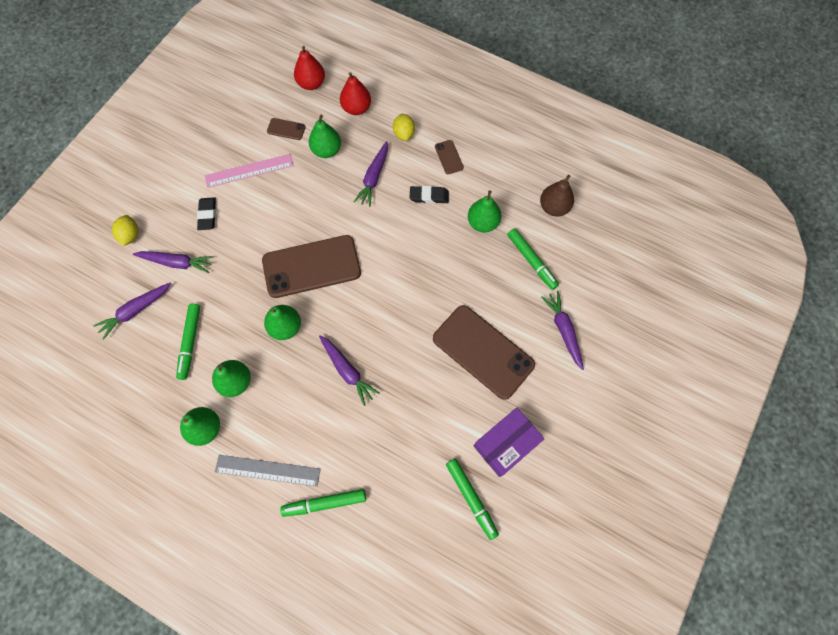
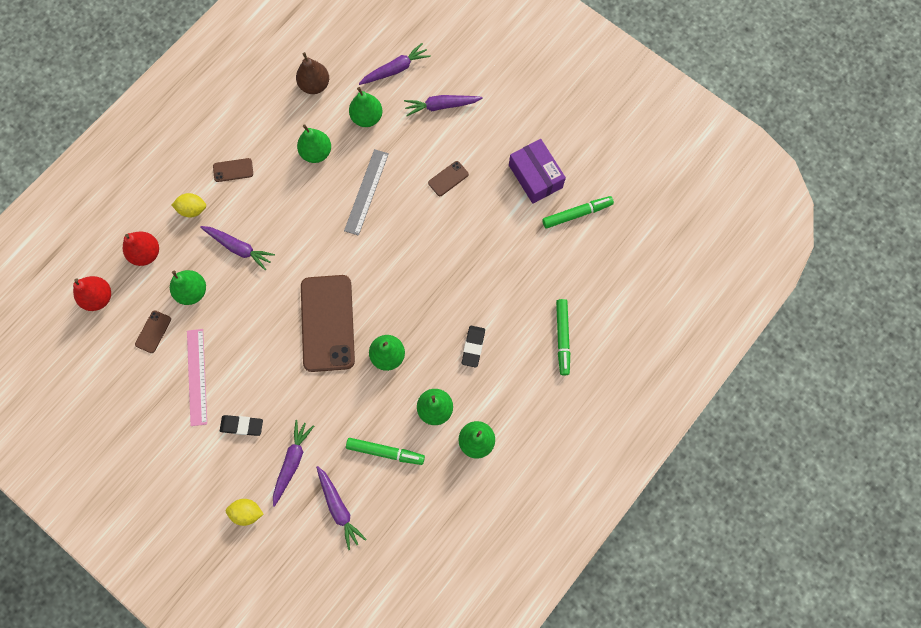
camera: 80 degrees left, 5 degrees up
grey ruler [215,455,321,487] -> grey ruler moved to [344,149,389,236]
purple carrot [319,335,380,406] -> purple carrot moved to [359,43,431,85]
black eraser [410,186,449,204] -> black eraser moved to [462,326,485,368]
brown phone [433,305,535,400] -> brown phone [428,161,469,196], size x0.42
green marker [507,228,559,290] -> green pear [349,87,382,127]

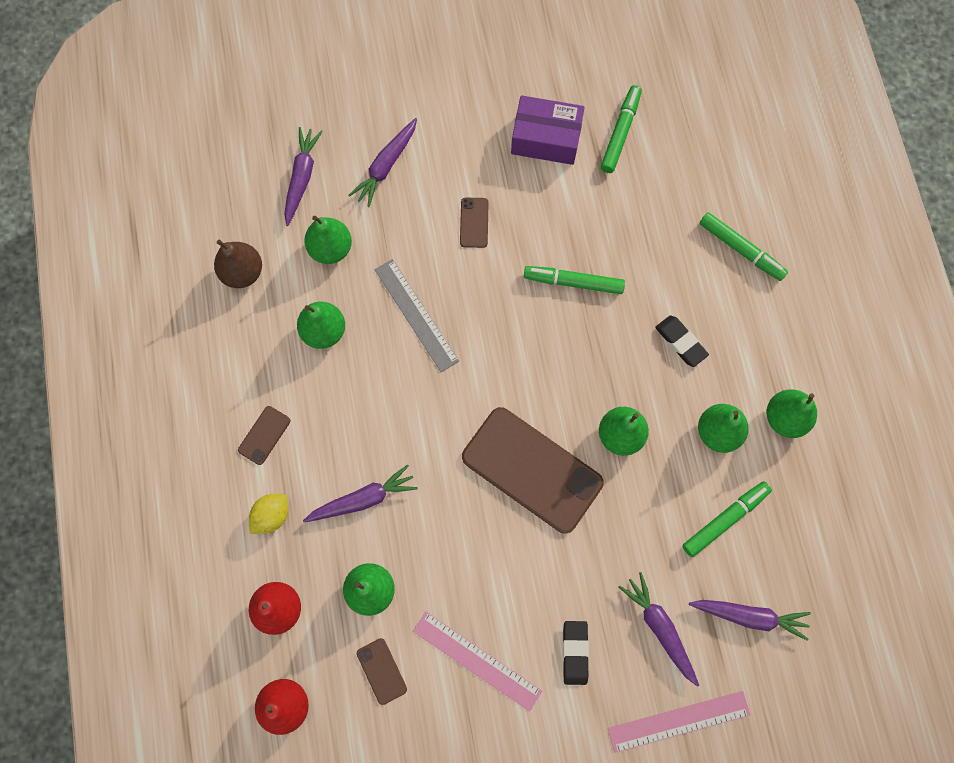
camera: 50 degrees left, 0 degrees up
black eraser [220,415,263,436] -> black eraser turned 45 degrees counterclockwise [563,621,589,685]
yellow lemon [226,499,263,526] -> pink ruler [608,691,750,753]
none -> green marker [524,266,625,294]

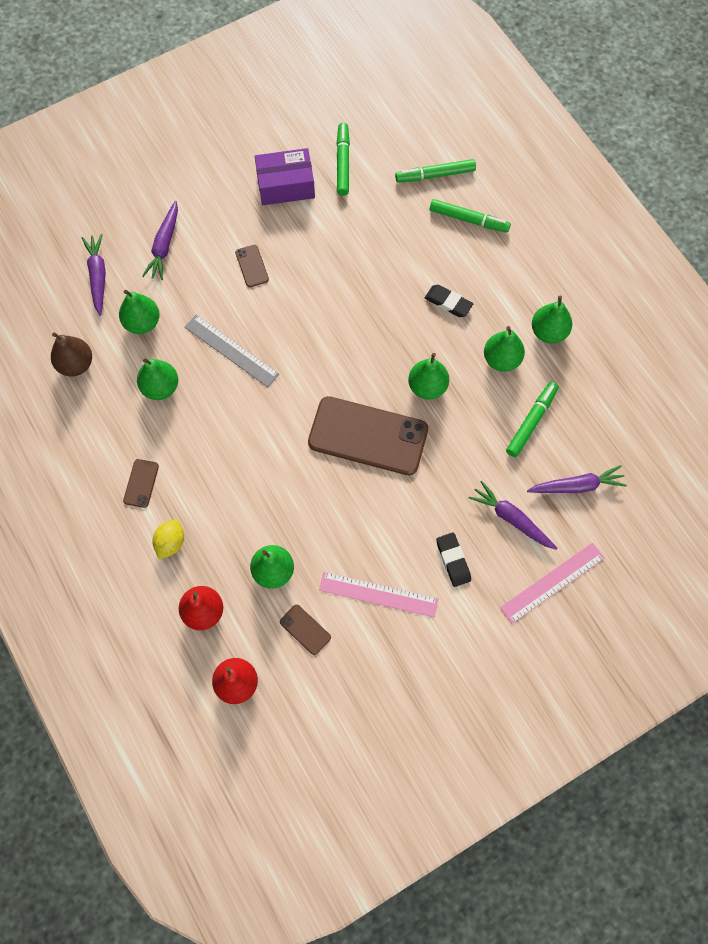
camera: 20 degrees left, 5 degrees down
purple carrot [303,464,418,522] -> none
green marker [524,266,625,294] -> green marker moved to [395,159,476,183]

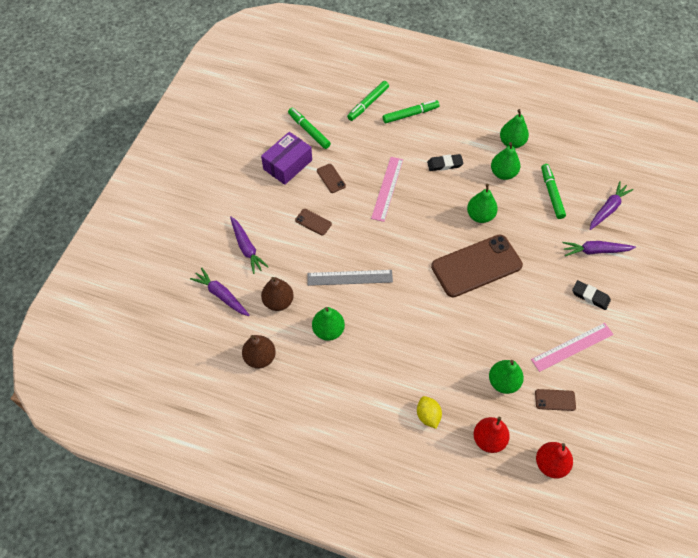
camera: 40 degrees left, 10 degrees down
green pear [119,290,160,334] -> brown pear [261,277,294,311]
brown phone [123,459,159,508] -> brown phone moved to [317,164,346,193]
pink ruler [500,543,605,624] -> pink ruler moved to [371,157,403,222]

